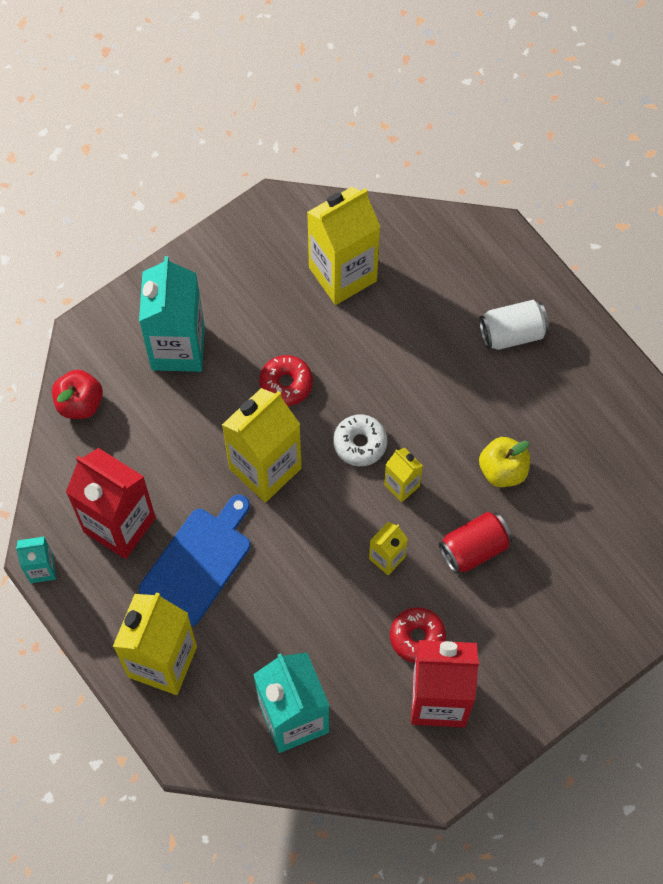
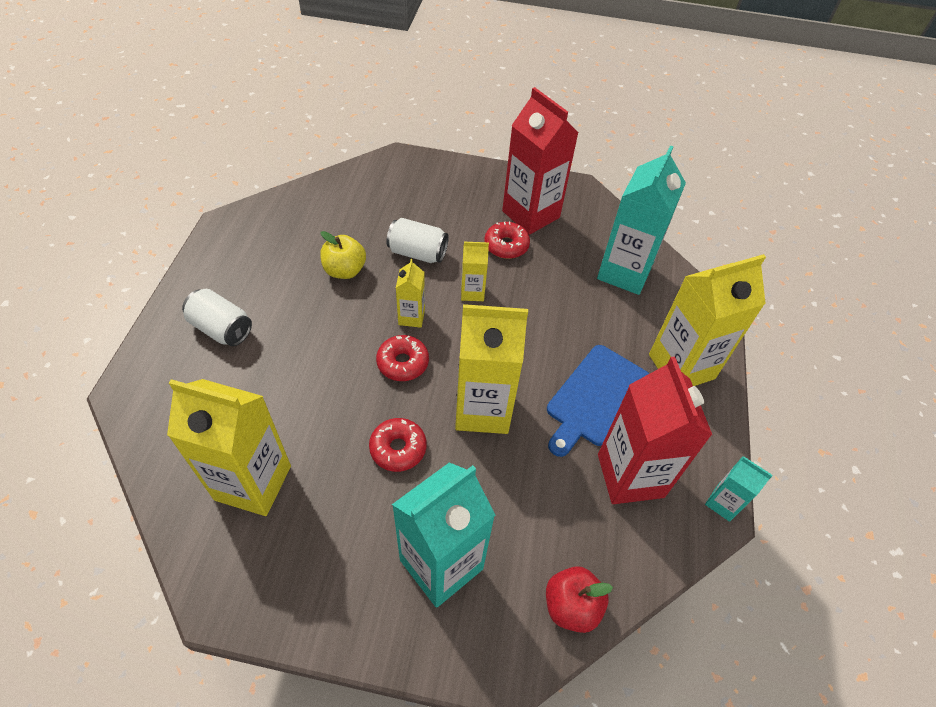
camera: 135 degrees left, 15 degrees down
blue cutting board [139,495,251,627] -> blue cutting board turned 45 degrees counterclockwise [547,345,649,457]
white donut [333,414,387,466] -> red donut [376,335,429,381]
red can [439,512,512,574] -> white can [386,218,449,263]

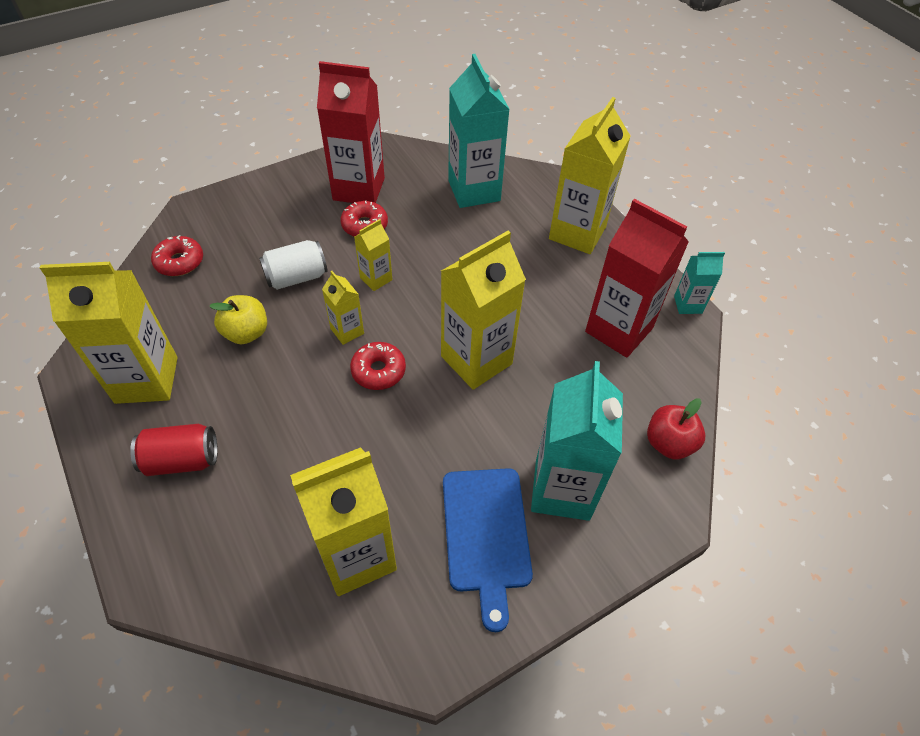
camera: 40 degrees left, 0 degrees up
white can [182,289,252,346] -> red can [130,424,218,476]
red donut [369,418,427,472] -> red donut moved to [151,235,203,276]
blue cutting board [547,345,649,457] -> blue cutting board moved to [443,468,533,632]
none -> yellow carton [40,262,178,404]

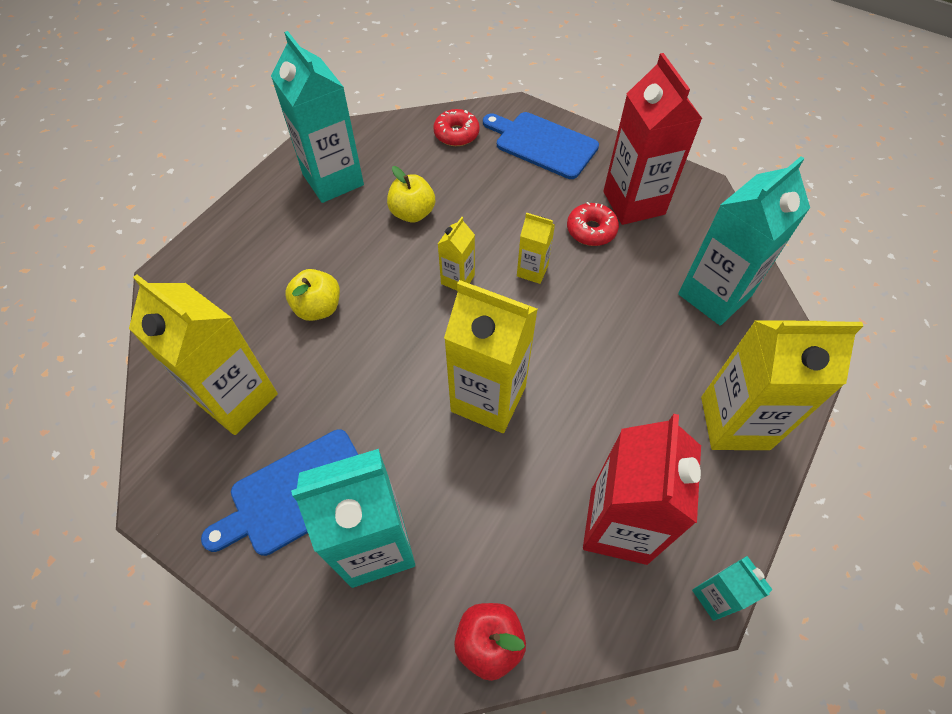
camera: 65 degrees right, 5 degrees up
yellow carton [40,262,178,404] -> turquoise carton [271,31,364,203]
red can [130,424,218,476] -> none
white can [259,240,328,290] -> none
red donut [350,342,406,390] -> none
none -> yellow apple [285,269,340,321]
none -> blue cutting board [483,112,599,179]

